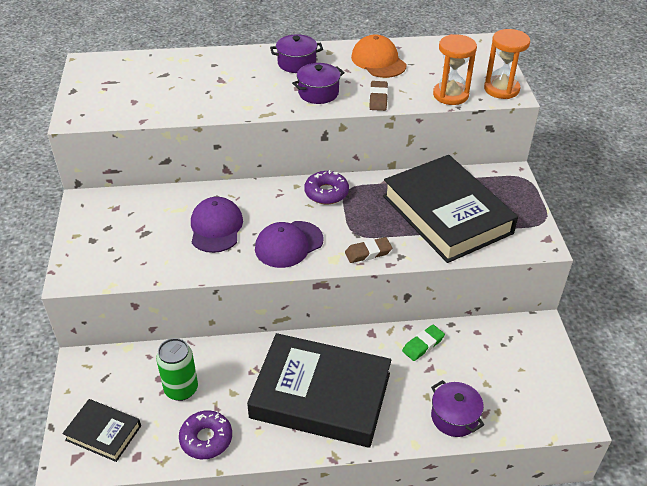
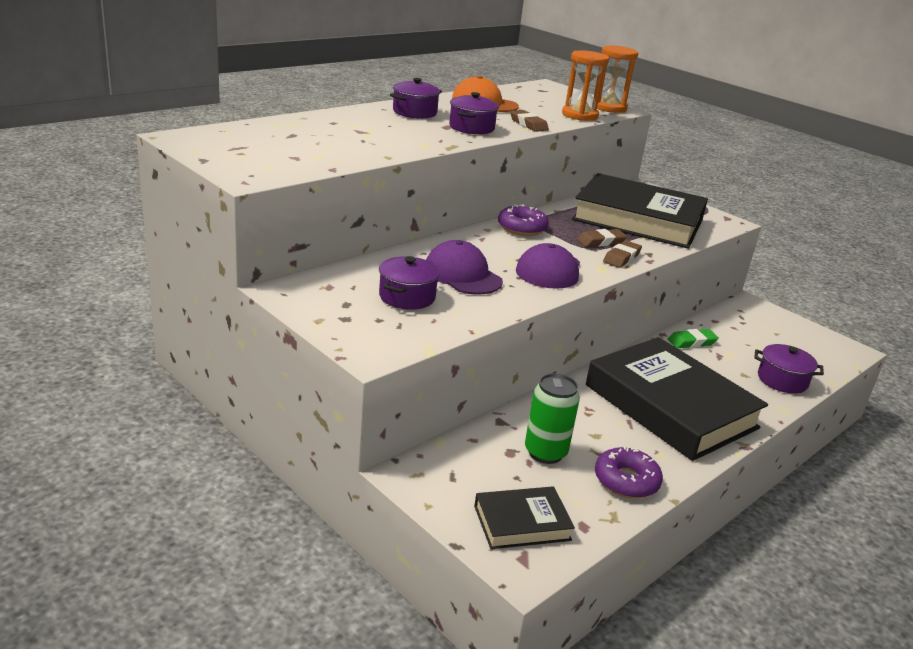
camera: 40 degrees left, 15 degrees down
black book [247,333,391,448] -> black book turned 75 degrees clockwise [586,337,768,461]
green eraser [402,325,445,361] -> green eraser turned 60 degrees clockwise [668,329,719,348]
none -> purple pot [379,256,440,310]
none -> brown eraser [577,229,627,247]

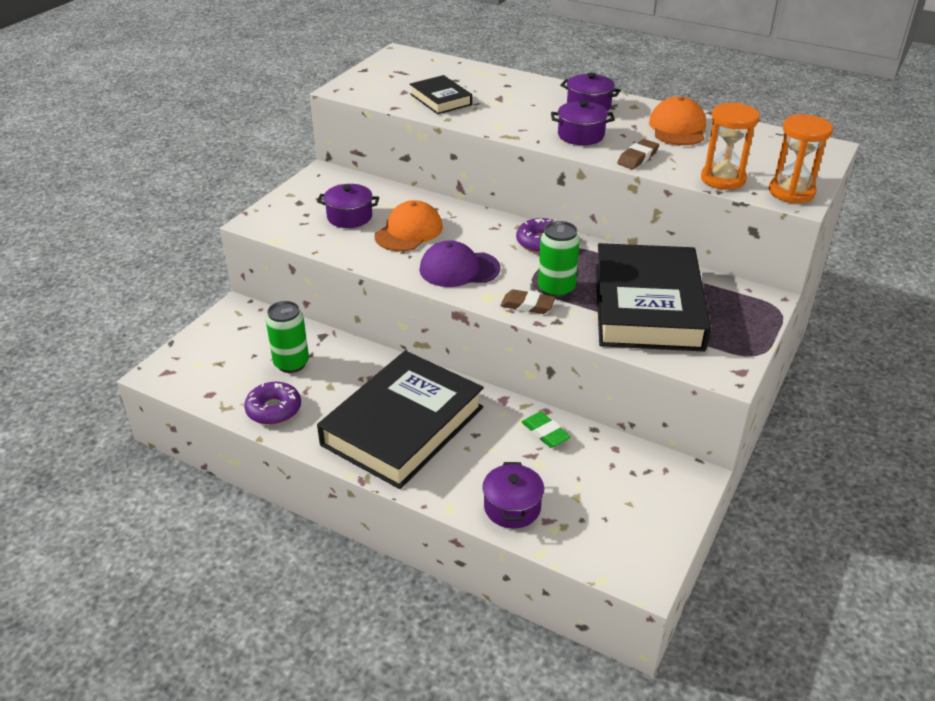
camera: 75 degrees right, 10 degrees up
purple cap [426,240,503,295] -> orange cap [375,200,443,252]
black book [474,486,575,549] -> black book moved to [410,75,472,114]
brown eraser [577,229,627,247] -> green can [538,221,580,298]

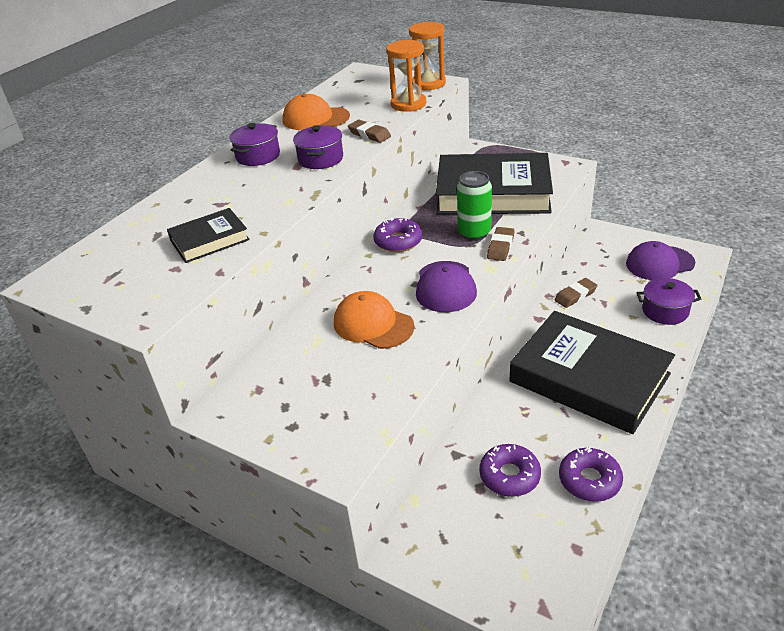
camera: 85 degrees left, 0 degrees up
green can [266,301,309,373] -> purple donut [479,444,541,497]
purple pot [317,184,379,228] -> none
green eraser [522,412,571,448] -> brown eraser [554,278,597,308]
none -> purple cap [626,241,695,280]

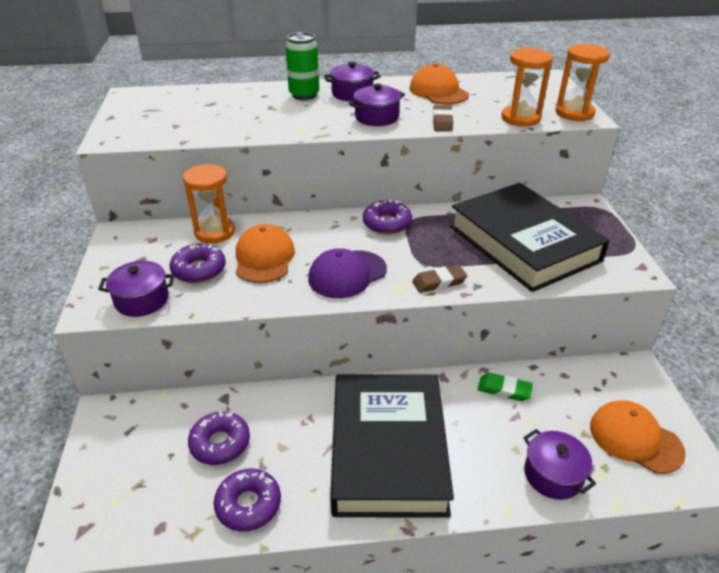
camera: 50 degrees right, 0 degrees up
black book [167,208,250,263] -> none
green can [457,171,492,241] -> green can moved to [285,32,319,100]
brown eraser [554,278,597,308] -> green eraser [478,373,533,401]
purple cap [626,241,695,280] -> orange cap [590,401,686,474]
none -> purple pot [98,261,174,317]
none -> purple donut [170,243,226,283]
none -> orange hourglass [183,164,235,243]

